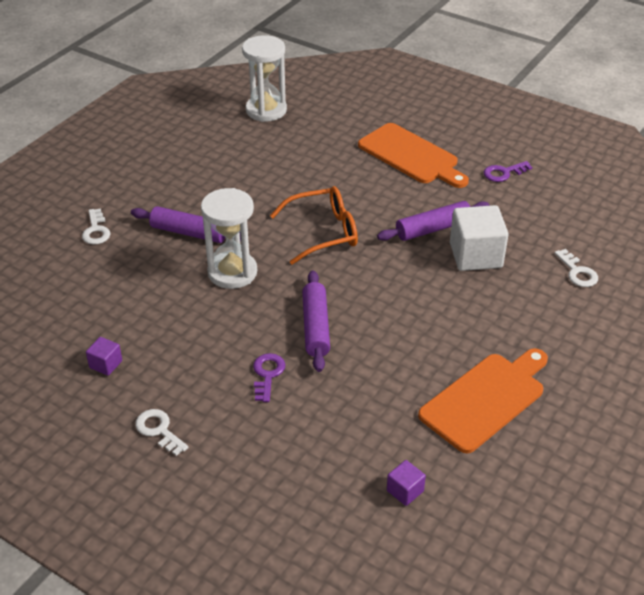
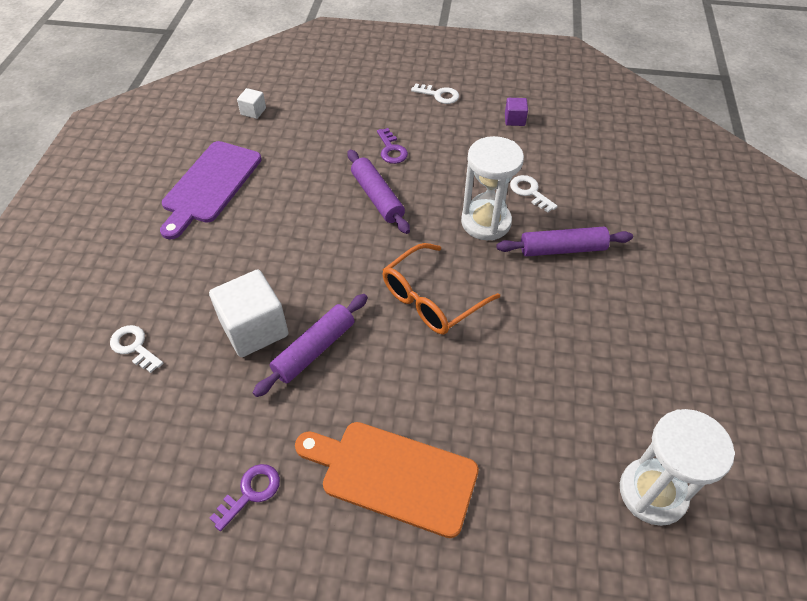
camera: 155 degrees right, 10 degrees up
white key [82,208,111,245] -> white key moved to [510,175,558,213]
purple cube [387,460,426,506] -> white cube [237,88,266,119]
orange cutting board [418,348,548,453] -> purple cutting board [160,141,262,240]

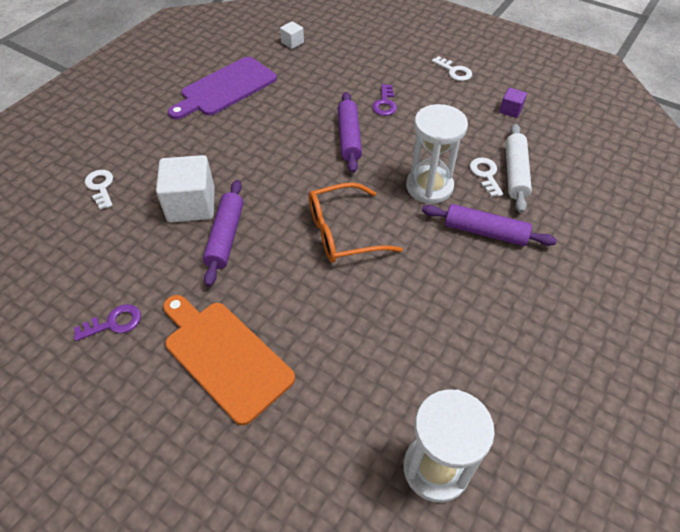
camera: 25 degrees right, 0 degrees up
purple rolling pin [253,294,368,397] -> purple rolling pin turned 60 degrees counterclockwise [203,180,243,287]
none -> white rolling pin [506,124,532,213]

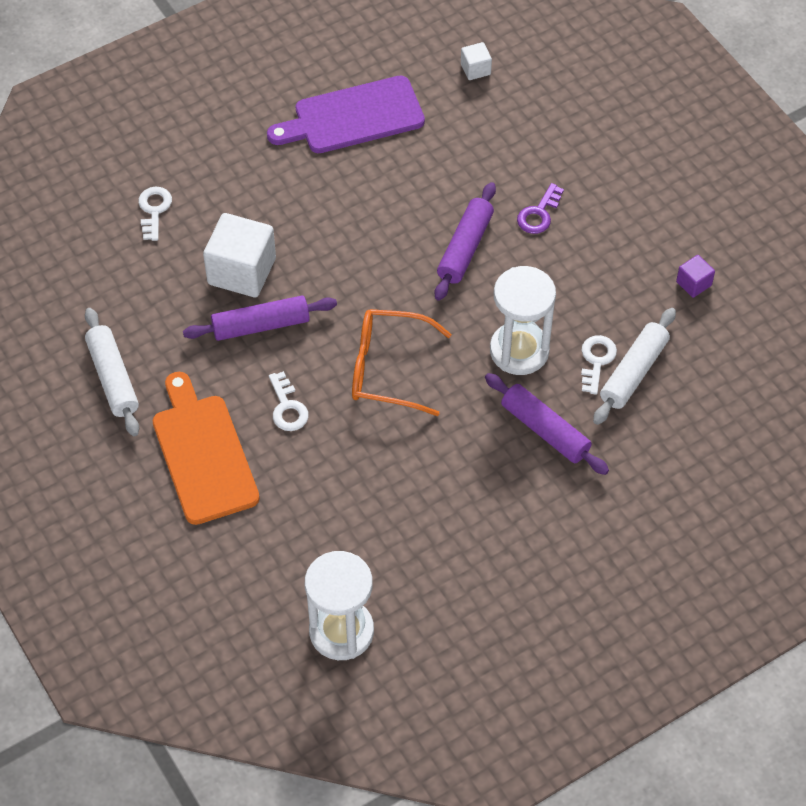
camera: 25 degrees right, 5 degrees up
purple key [74,304,141,341] -> white rolling pin [85,308,139,436]
purple rolling pin [203,180,243,287] -> purple rolling pin turned 45 degrees clockwise [183,296,337,341]
white key [432,56,472,81] -> white key moved to [269,371,309,431]

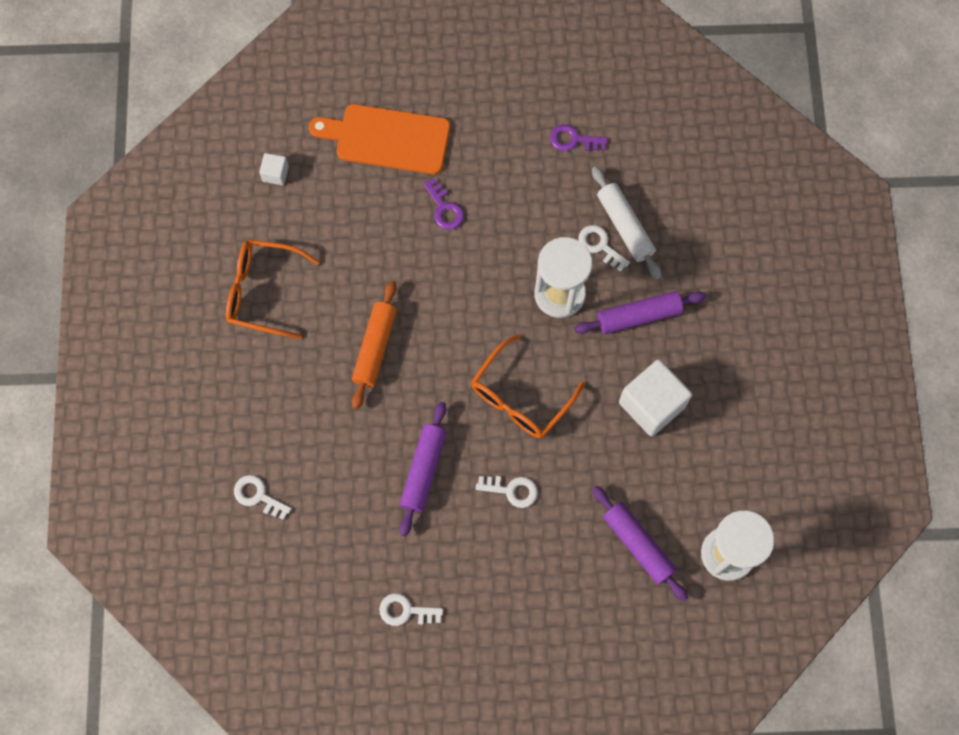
camera: 60 degrees left, 15 degrees up
white rolling pin [85,308,139,436] -> white key [379,593,443,626]
orange cutting board [153,372,260,525] -> orange cutting board moved to [309,104,450,174]
white cube [203,213,276,297] -> white cube moved to [619,360,692,436]
purple cutting board [267,76,425,153] -> orange glasses [226,240,320,339]
purple rolling pin [435,182,496,301] -> purple rolling pin moved to [592,486,688,602]
purple cube [676,255,715,298] -> purple key [550,124,608,151]
none -> orange rolling pin [352,281,397,409]

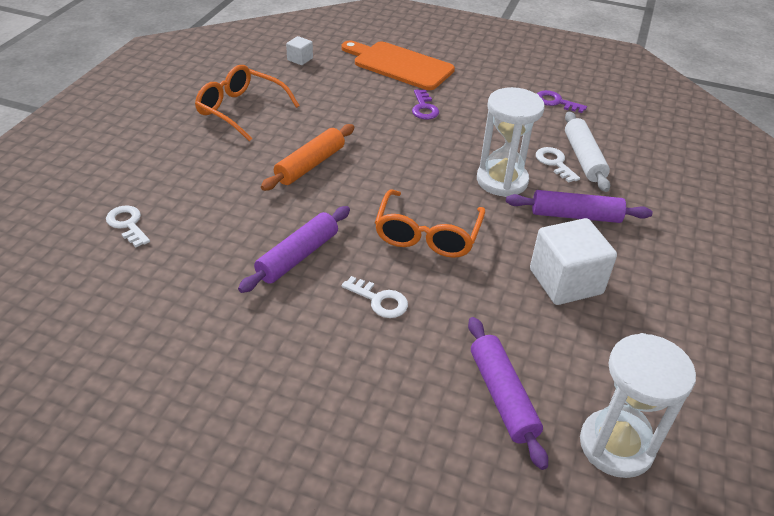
camera: 20 degrees right, 30 degrees down
white key [379,593,443,626] -> none
orange glasses [471,334,584,438] -> orange glasses turned 45 degrees counterclockwise [375,190,485,258]

